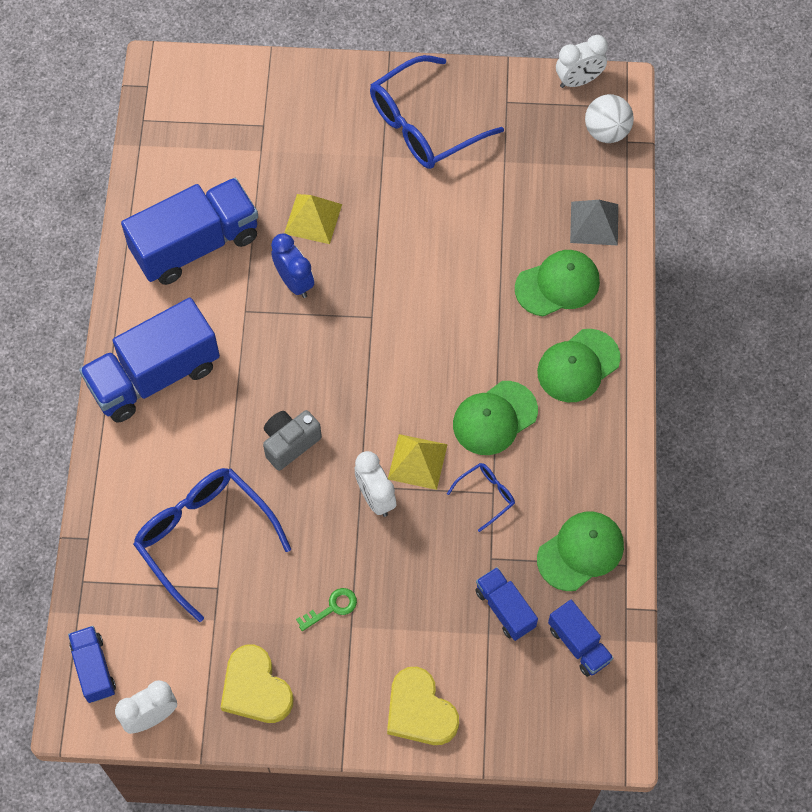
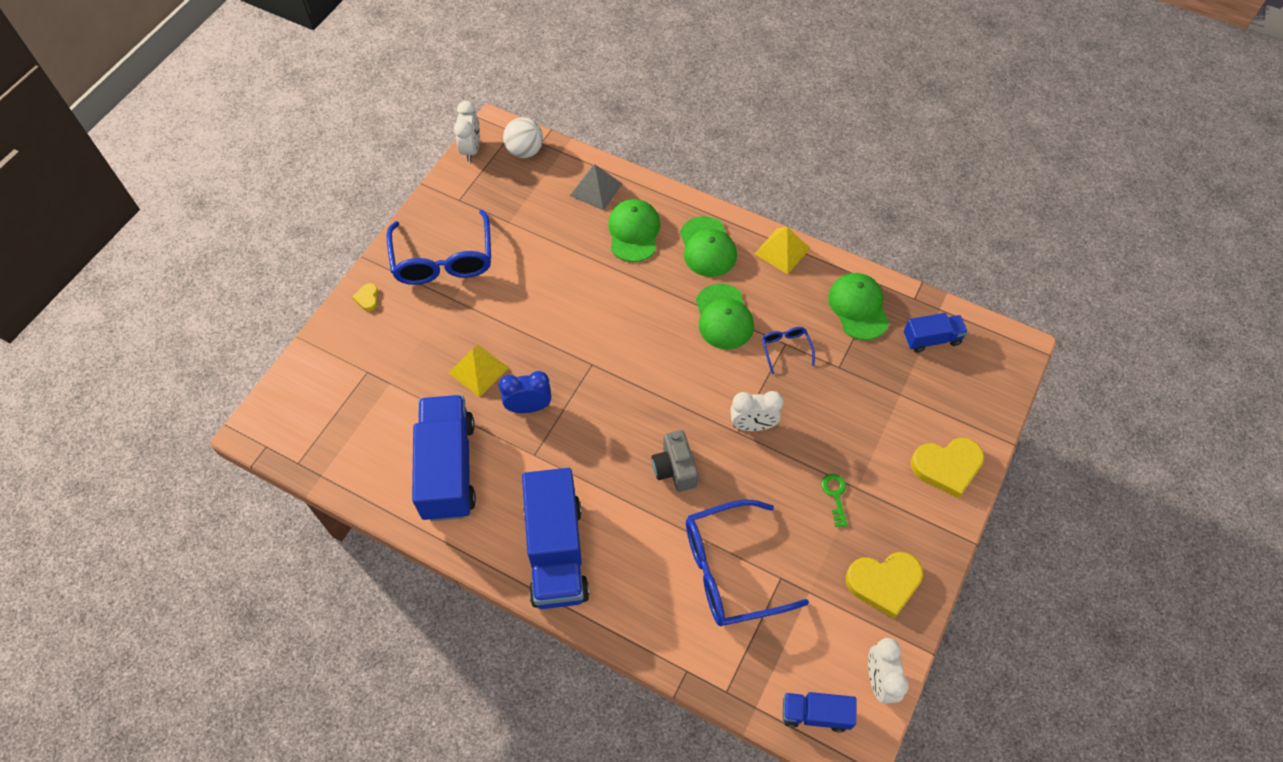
camera: 65 degrees left, 5 degrees down
yellow pyramid [388,434,448,490] -> yellow pyramid moved to [755,227,810,274]
blue truck [475,567,538,641] -> none
none -> yellow heart [352,283,378,311]

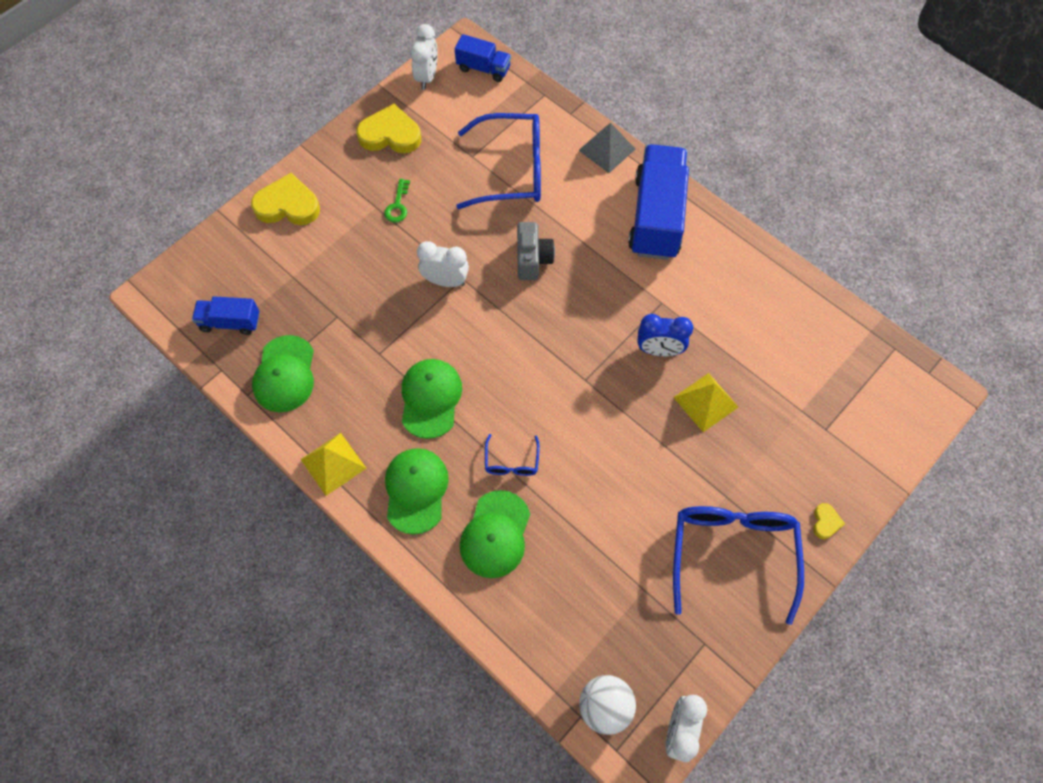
camera: 165 degrees left, 5 degrees up
blue truck [412,395,476,521] -> none
grey pyramid [570,164,622,211] -> grey pyramid moved to [578,123,636,173]
blue glasses [762,327,815,374] -> blue glasses moved to [485,434,540,476]

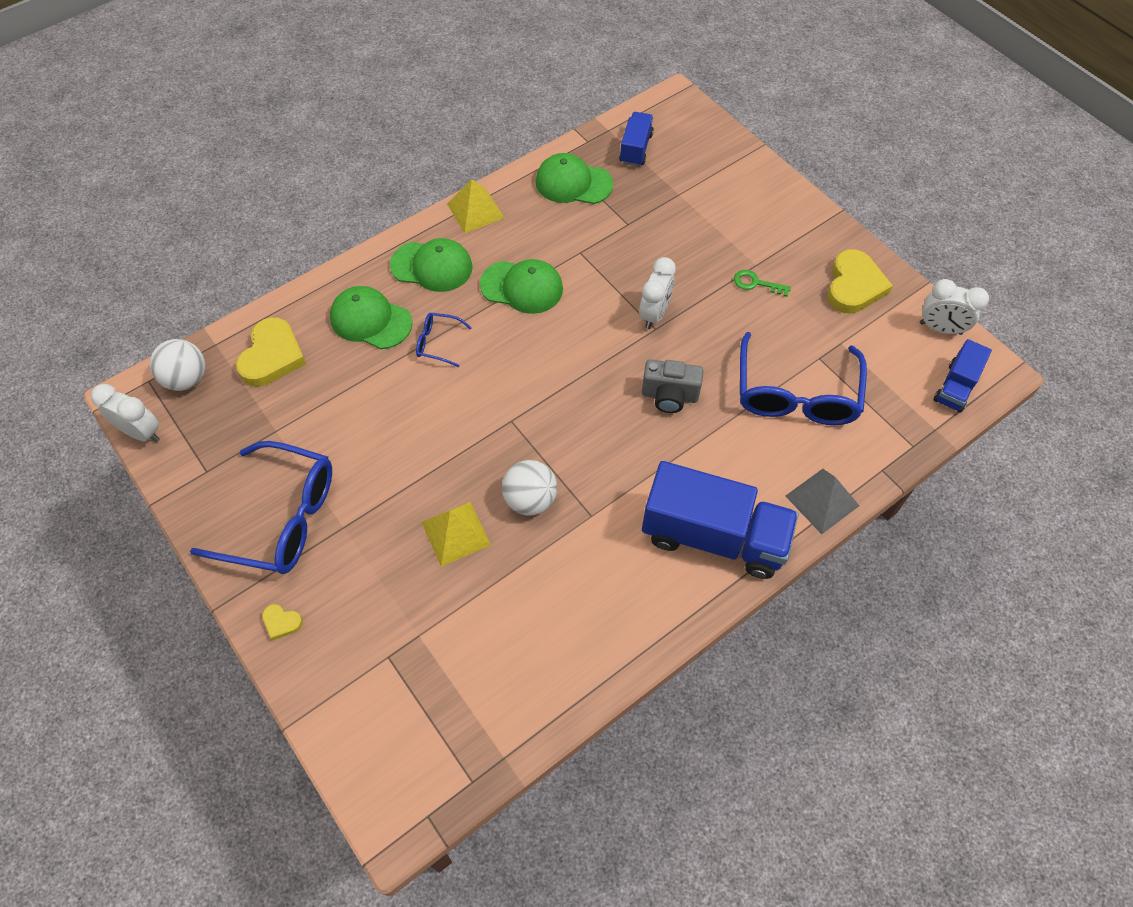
camera: 100 degrees right, 5 degrees down
yellow heart [251,173,320,225] -> yellow heart moved to [236,317,306,386]
blue clock [637,314,693,356] -> white ball [502,460,557,516]

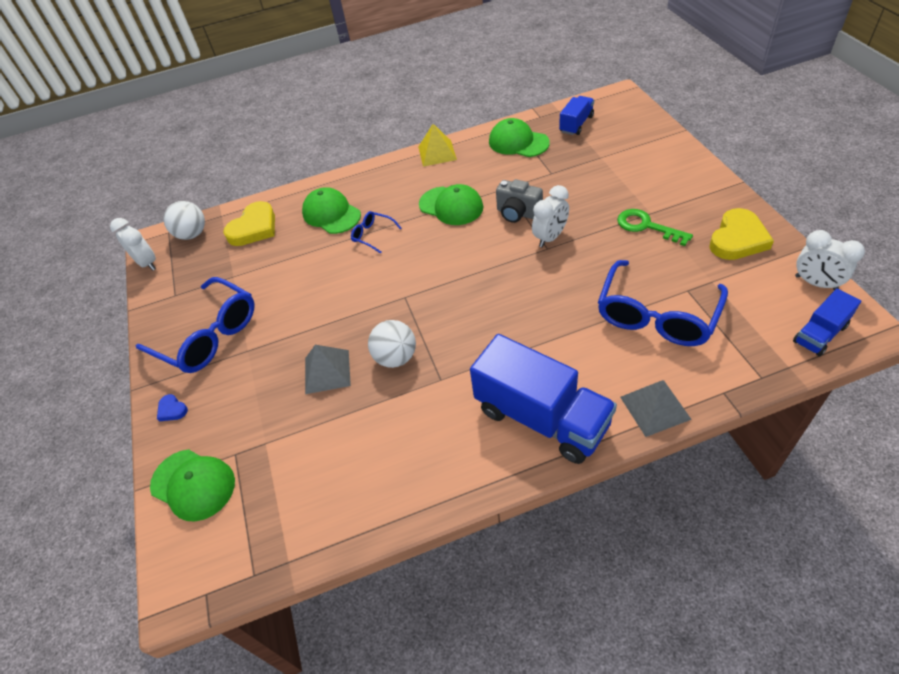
camera: 25 degrees right, 10 degrees down
yellow heart [262,604,303,640] -> blue heart [157,394,188,421]
green cap [390,238,473,292] -> green cap moved to [150,449,235,521]
yellow pyramid [421,502,491,567] -> grey pyramid [305,345,351,394]
grey camera [642,359,703,413] -> grey camera moved to [496,179,543,223]
green key [734,270,791,297] -> green key [617,209,693,246], size x1.51

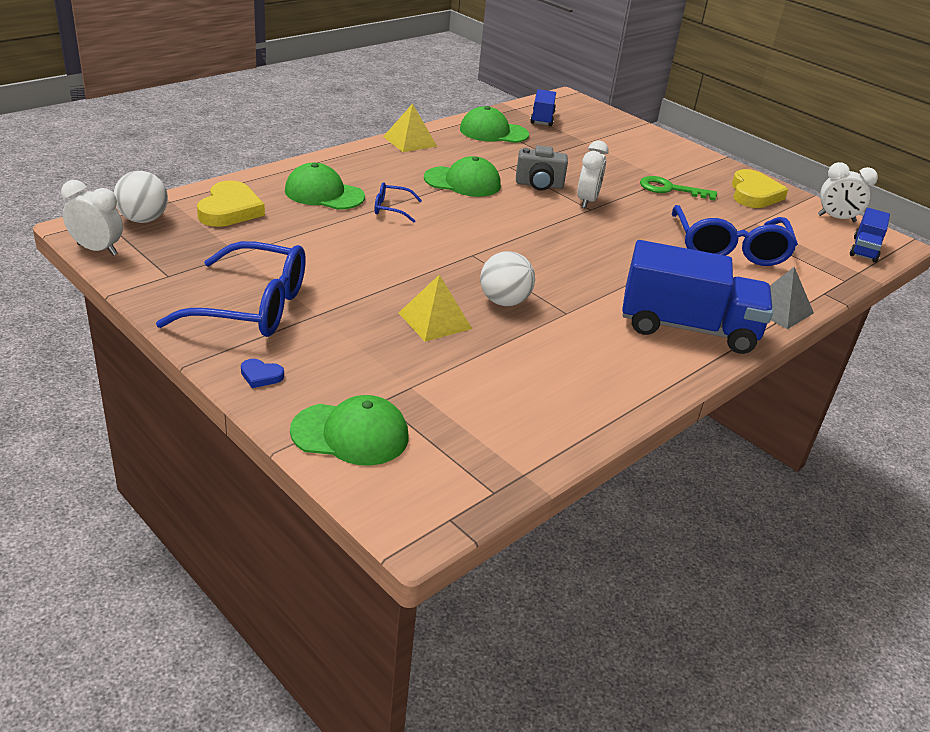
camera: 35 degrees left, 15 degrees down
grey pyramid [305,345,351,394] -> yellow pyramid [399,274,472,342]

